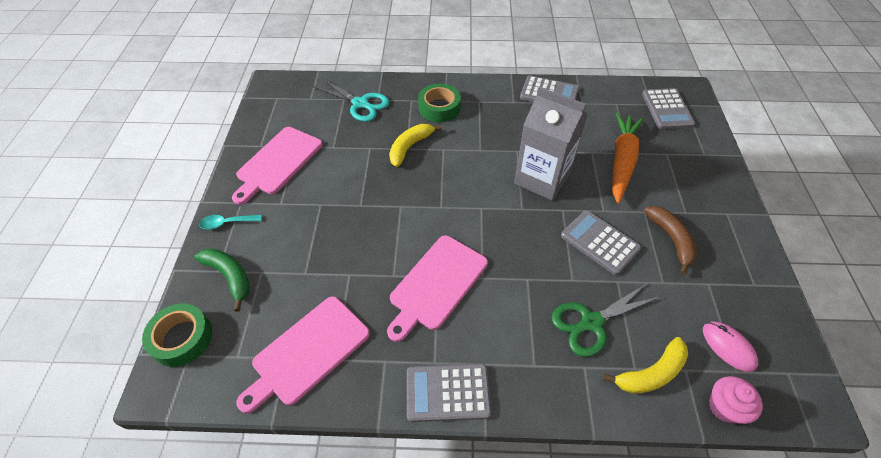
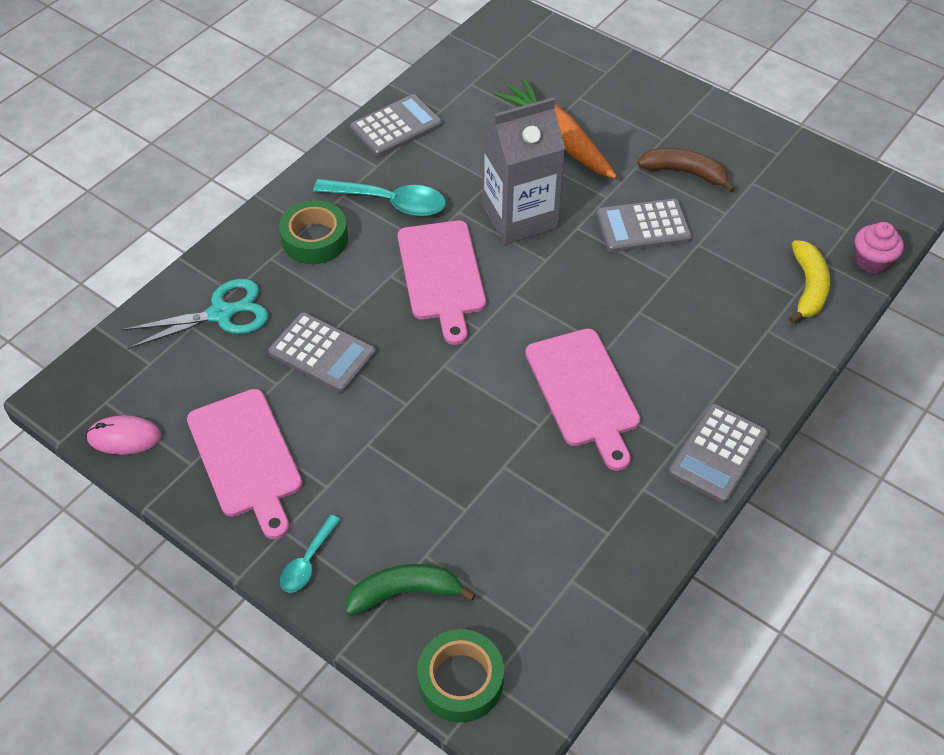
camera: 55 degrees left, 0 degrees up
pink cutting board [237,296,370,413] -> pink cutting board moved to [398,221,486,345]
yellow banana [389,124,442,167] -> none
green scissors [551,282,662,357] -> none
grey calculator [642,88,695,129] -> grey calculator moved to [268,312,376,392]
pink mouse [703,322,758,372] -> pink mouse moved to [86,415,161,455]
none -> turquoise spoon [313,179,446,216]

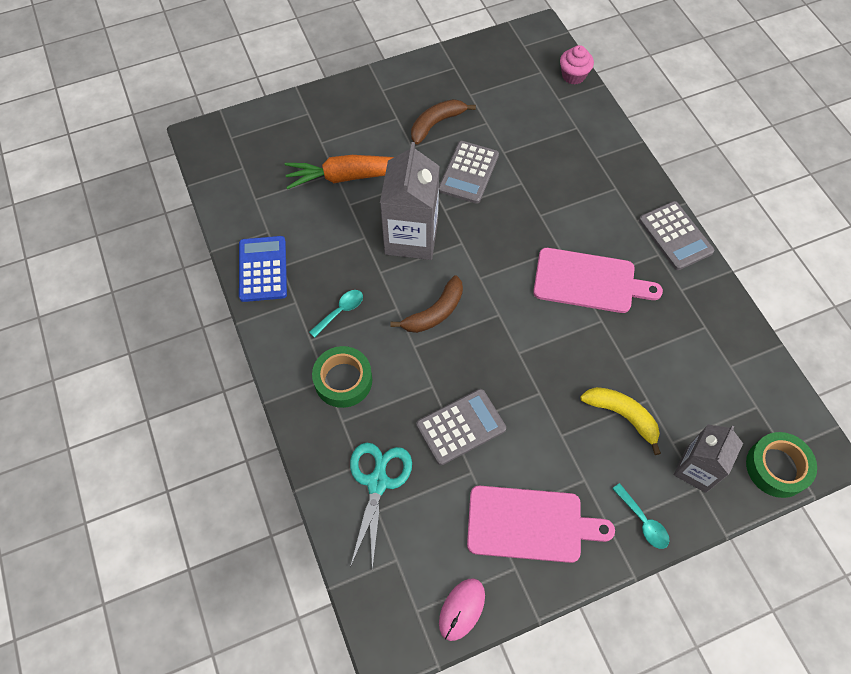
camera: 60 degrees left, 10 degrees up
turquoise spoon [313,179,446,216] -> turquoise spoon [309,290,363,338], size x0.57
green banana [345,564,476,616] -> grey carton [674,425,743,493]
grey calculator [350,94,442,157] -> blue calculator [239,236,287,302]
pink cutting board [398,221,486,345] -> brown banana [390,275,463,333]
yellow banana [789,240,830,324] -> yellow banana moved to [580,387,661,455]

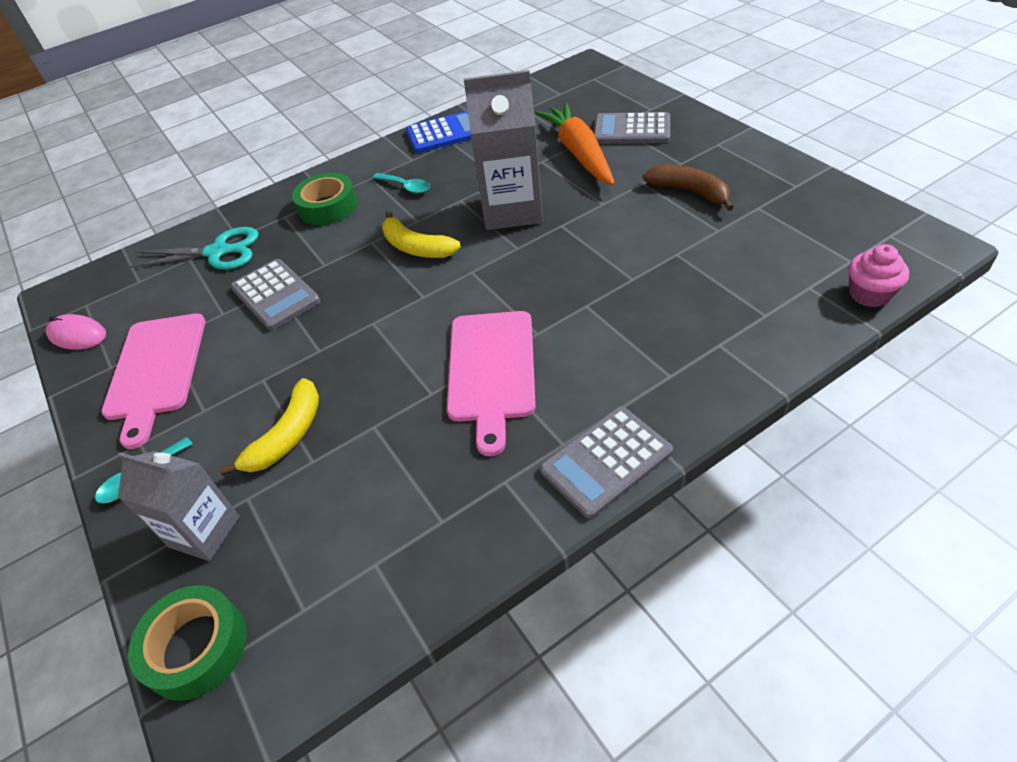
camera: 85 degrees right, 15 degrees down
brown banana [390,275,463,333] -> yellow banana [382,211,461,258]
grey calculator [439,141,499,204] -> grey calculator moved to [594,112,670,144]

